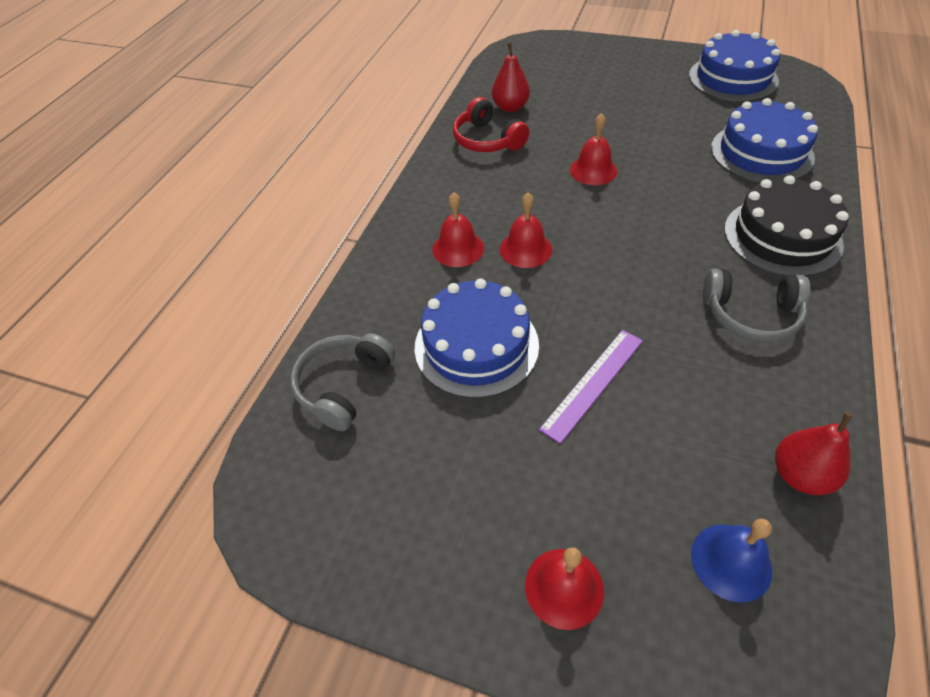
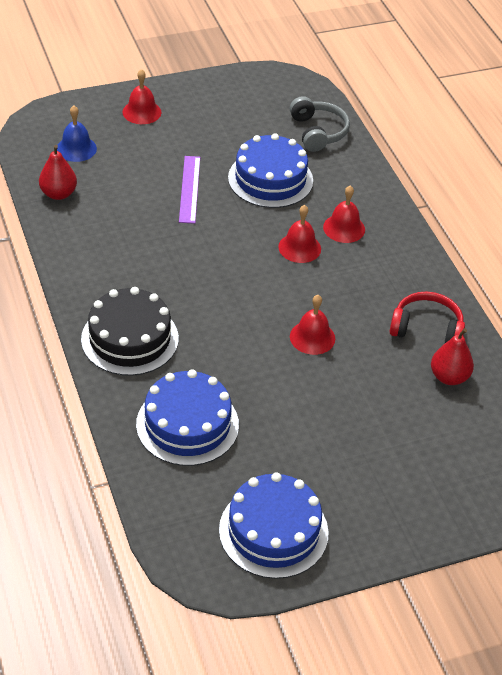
camera: 135 degrees right, 5 degrees down
grey headphones [703,268,810,342] -> none

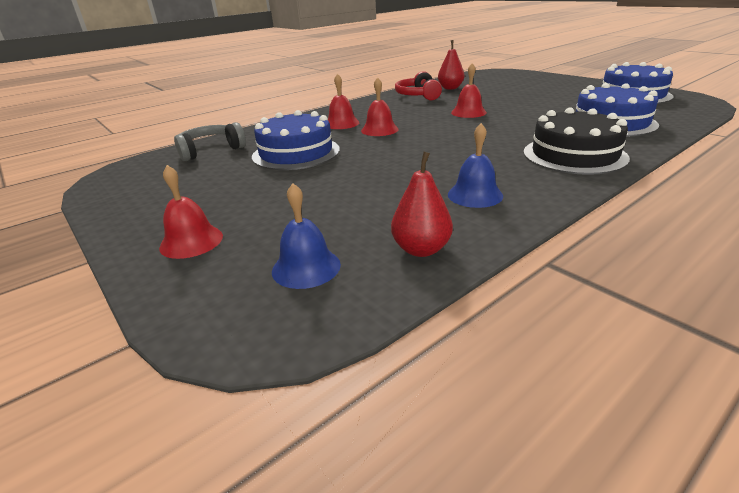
camera: 105 degrees left, 15 degrees down
purple ruler [179,156,200,224] -> none
none -> blue bell [448,123,503,208]

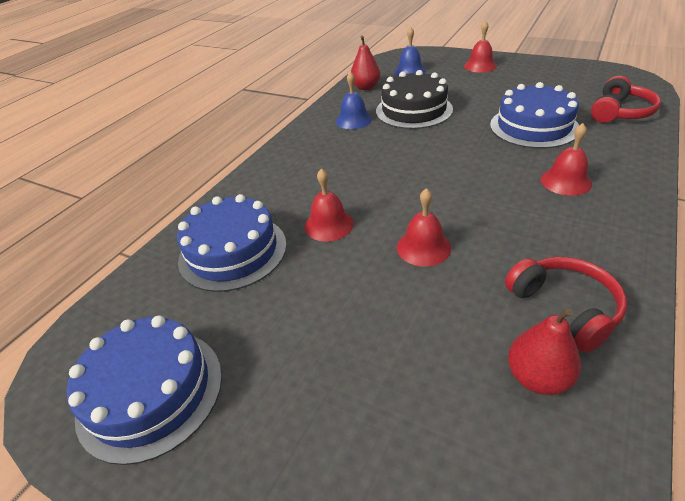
camera: 160 degrees right, 10 degrees up
grey headphones [174,122,246,161] -> red headphones [591,76,661,123]
red bell [361,77,399,136] -> red bell moved to [305,168,354,241]
black cake [524,107,630,175] -> black cake moved to [376,70,453,129]

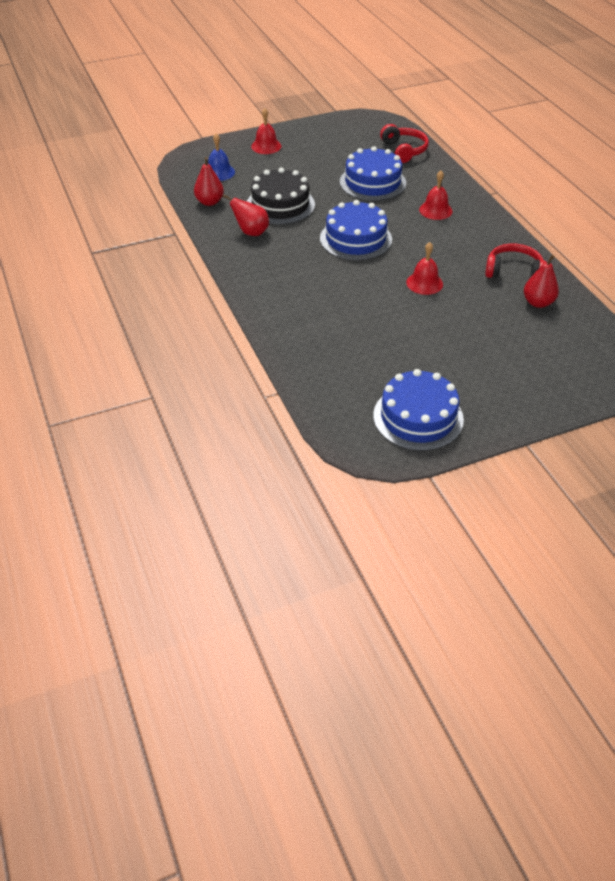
camera: 55 degrees left, 5 degrees up
blue cake [177,194,287,292] -> blue cake moved to [320,200,392,261]
red bell [305,168,354,241] -> none
blue bell [336,72,372,129] -> red pear [223,194,269,236]

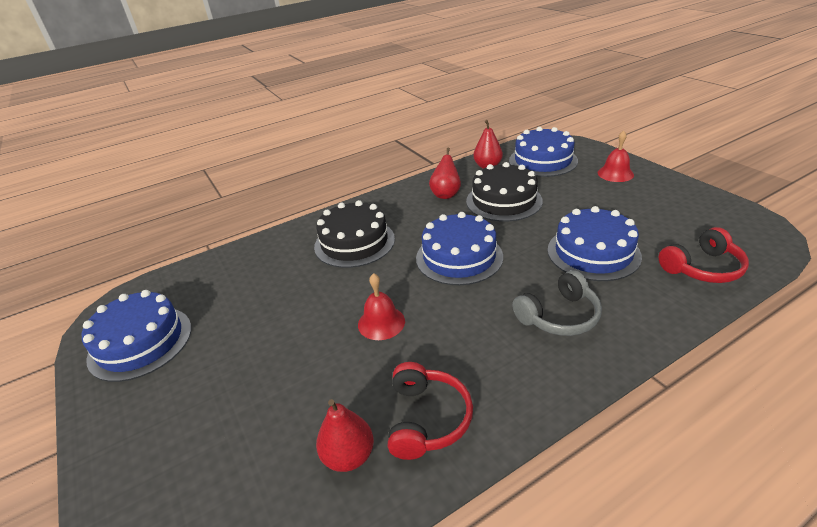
camera: 85 degrees right, 10 degrees down
blue bell [208,133,235,181] -> blue cake [509,127,578,177]
red bell [419,171,453,220] -> grey headphones [512,270,602,336]
none -> black cake [314,200,395,268]

